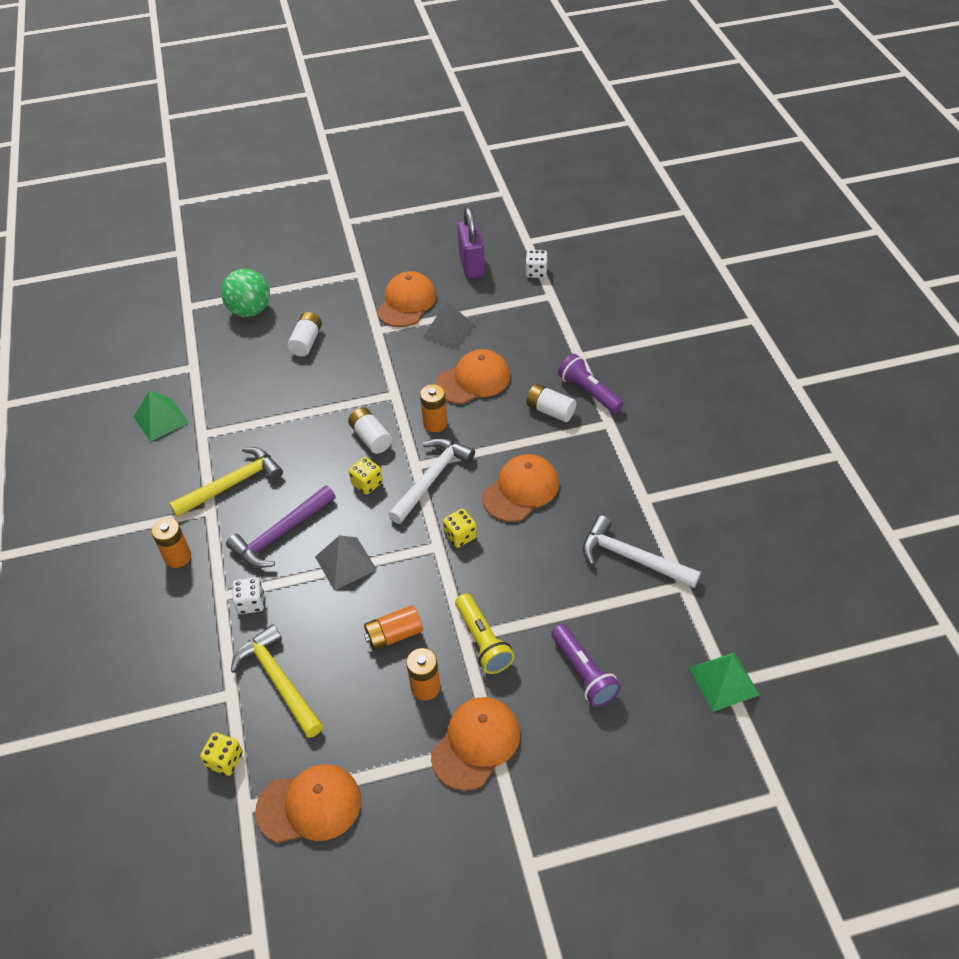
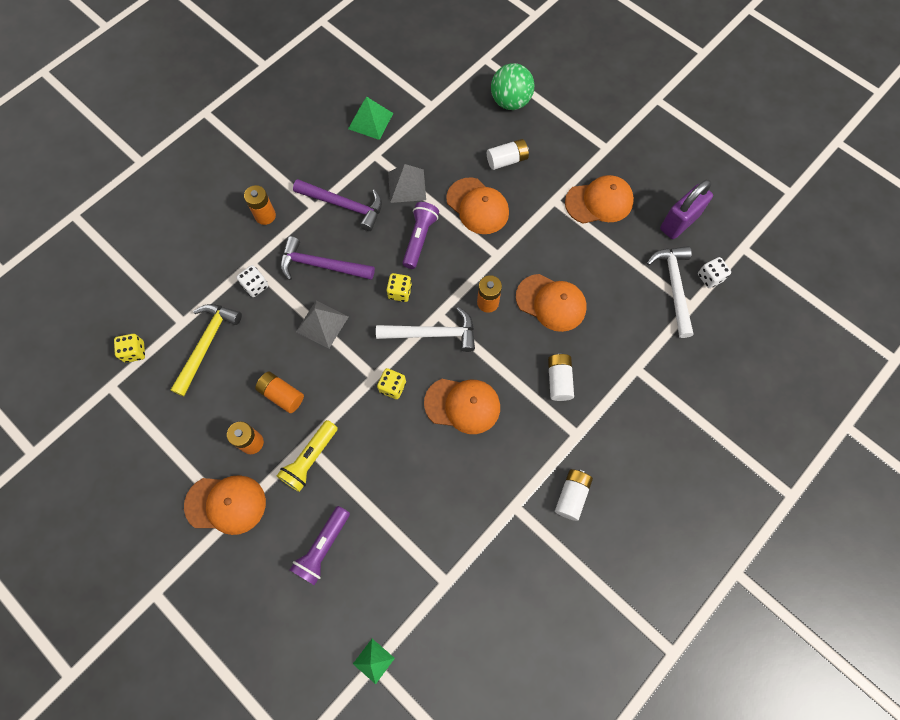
camera: 55 degrees right, 20 degrees up
yellow hammer [169,447,283,517] -> purple hammer [293,179,382,231]
orange cap [255,764,361,843] -> orange cap moved to [446,177,509,234]
white battery [348,407,392,454] -> white battery moved to [555,469,593,521]
grey pyramid [423,302,475,350] -> grey pyramid moved to [388,164,426,203]
purple flashlight [558,354,624,413] -> purple flashlight moved to [403,202,439,269]
white hammer [583,515,701,588] -> white hammer moved to [647,246,693,338]
green pyramid [689,652,760,712] -> green pyramid [353,639,395,684], size x0.66

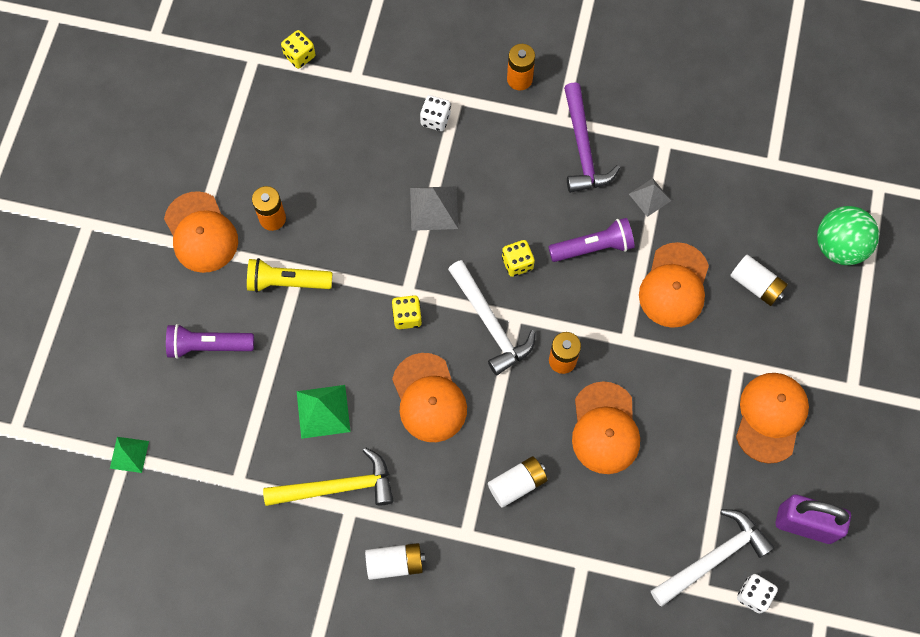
camera: 60 degrees right, 0 degrees up
yellow hammer [171,304,242,396] -> yellow hammer moved to [263,448,394,506]
orange battery [255,371,304,413] -> none
purple hammer [280,236,375,280] -> none
green pyramid [348,97,393,140] -> green pyramid moved to [297,385,351,439]
grey pyramid [388,164,426,203] -> grey pyramid [629,178,671,217], size x0.66
orange cap [565,175,634,224] -> orange cap turned 120 degrees counterclockwise [736,373,809,464]

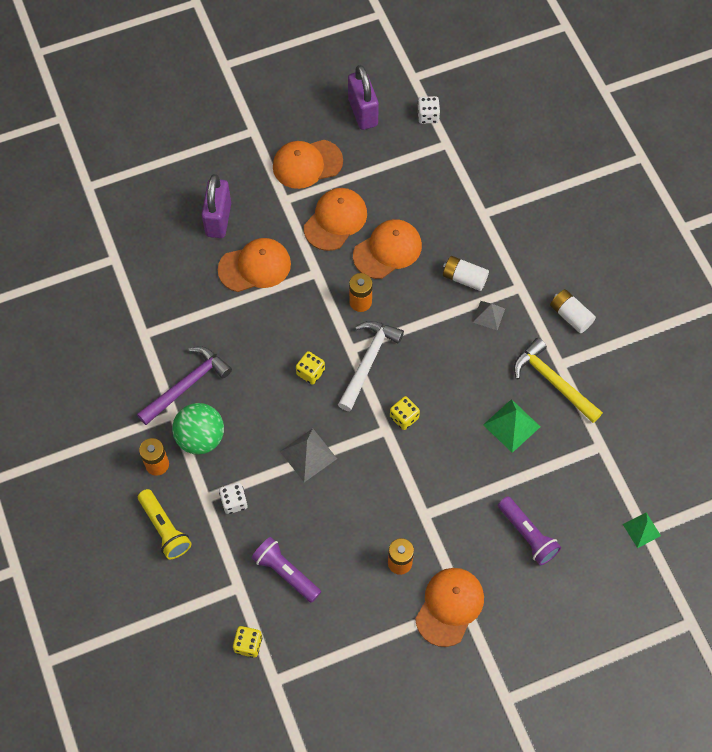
camera: 125 degrees left, 5 degrees down
yellow flashlight [247,258,332,293] -> yellow flashlight moved to [138,489,192,559]
orange cap [392,353,467,442] -> orange cap moved to [304,188,367,251]
purple flashlight [548,218,634,262] -> purple flashlight moved to [252,537,321,603]
grey pyramid [629,178,671,217] -> grey pyramid moved to [473,301,505,331]
white hammer [651,509,774,607] -> none
white battery [730,255,788,306] -> purple padlock [201,174,231,238]
green ball [817,206,879,265] -> green ball moved to [172,403,224,455]

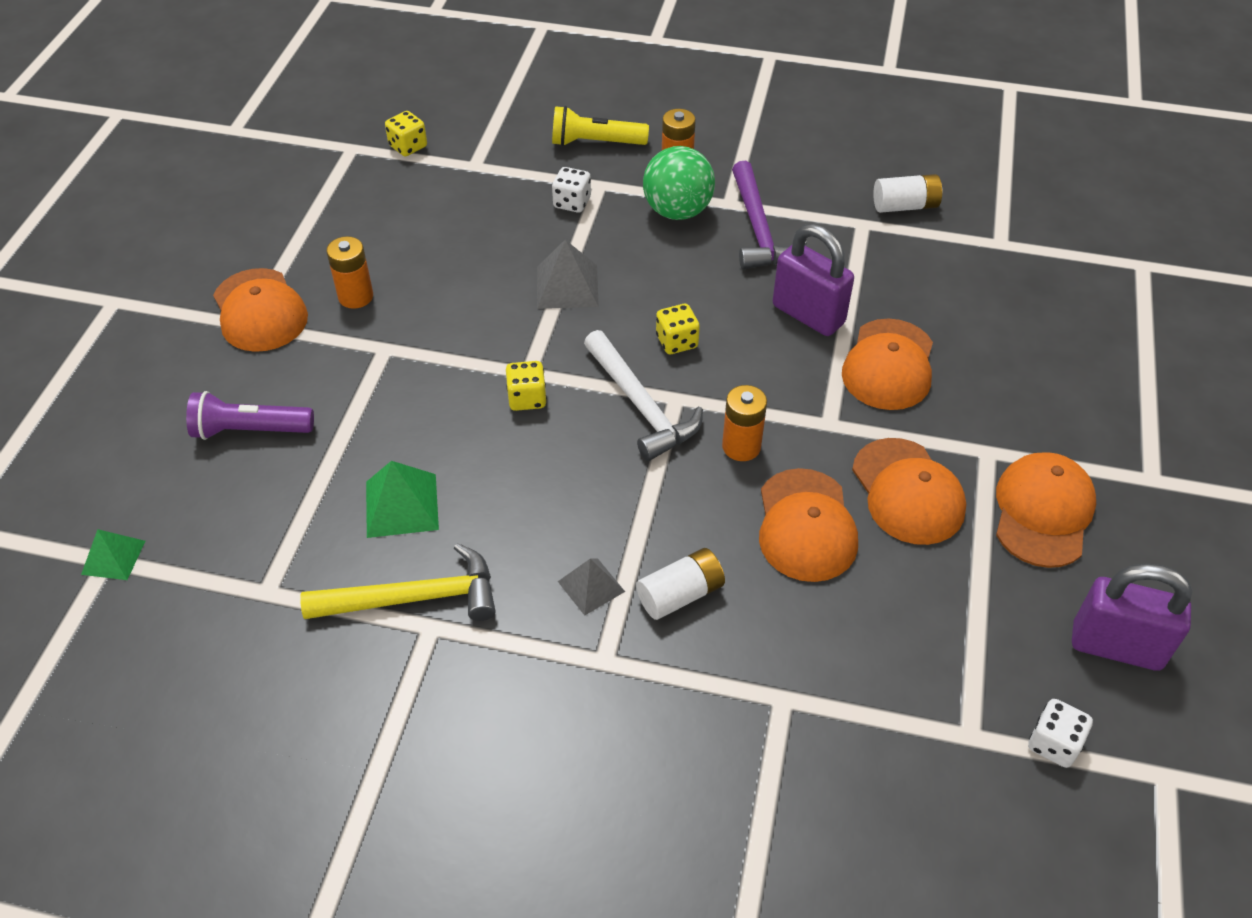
camera: 125 degrees right, 15 degrees down
purple padlock [201,174,231,238] -> purple padlock moved to [773,224,854,336]
purple flashlight [252,537,321,603] -> none
white battery [550,289,596,333] -> white battery moved to [873,174,943,213]

